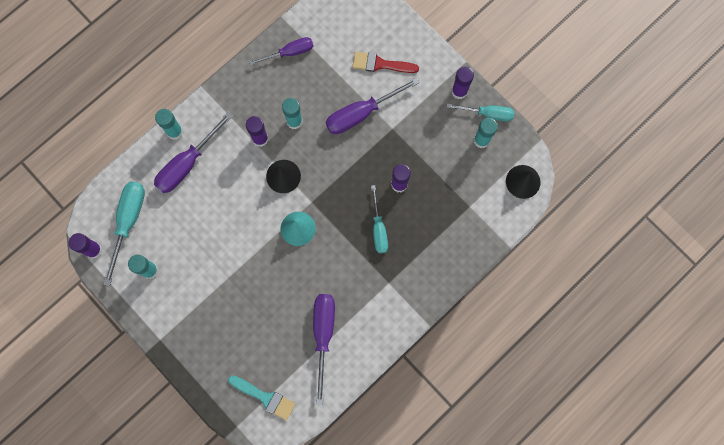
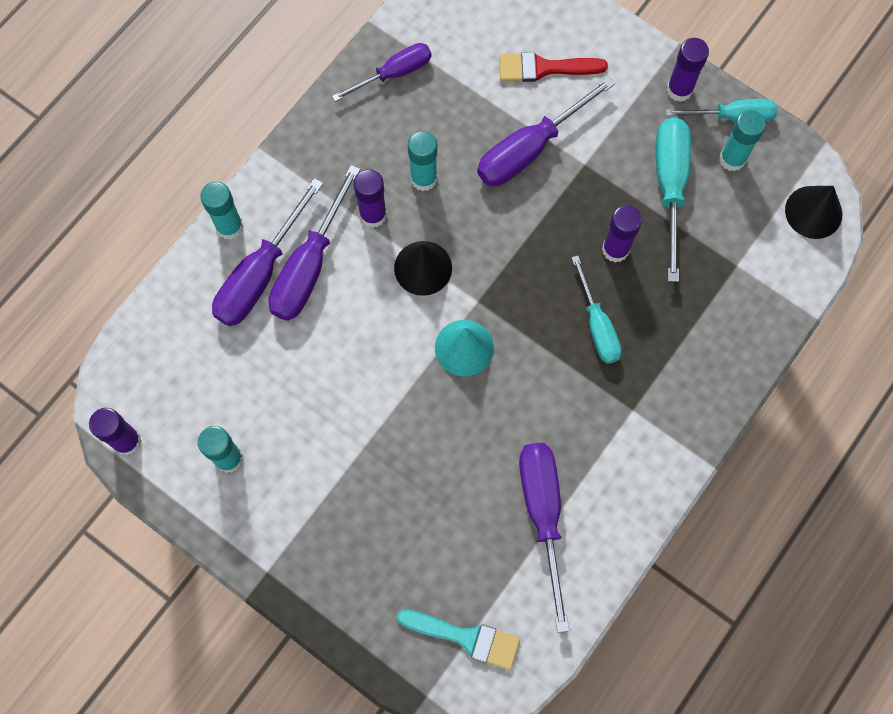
camera: 10 degrees left, 5 degrees down
turquoise screwdriver [103,181,145,286] -> turquoise screwdriver moved to [656,117,691,282]
none -> purple screwdriver [269,165,360,321]

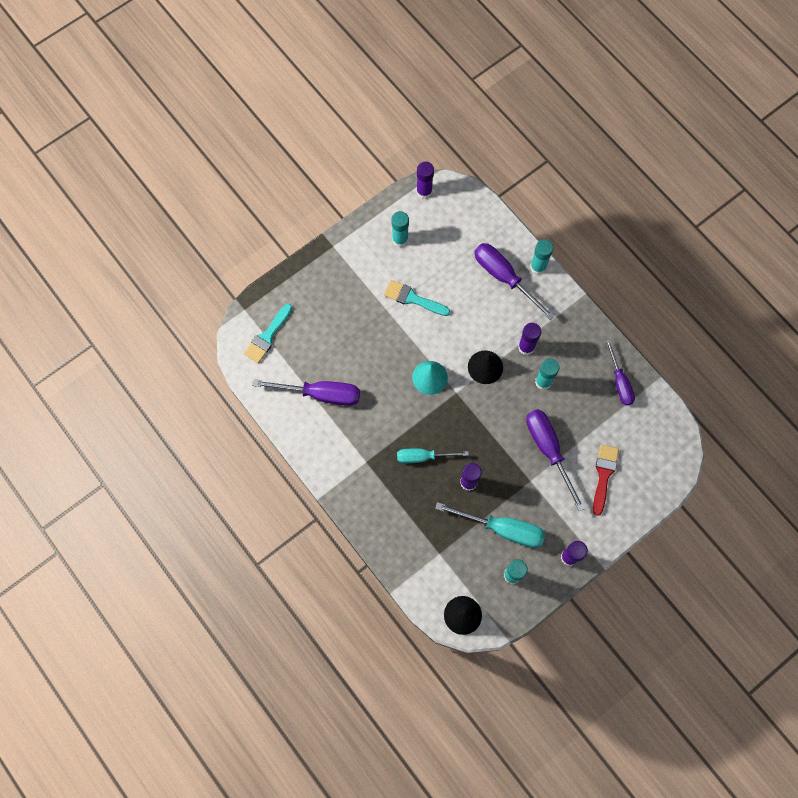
camera: 105 degrees right, 0 degrees up
purple screwdriver [269,165,360,321] -> none
turquoise screwdriver [666,99,777,122] -> none
none -> turquoise brush [384,280,450,316]

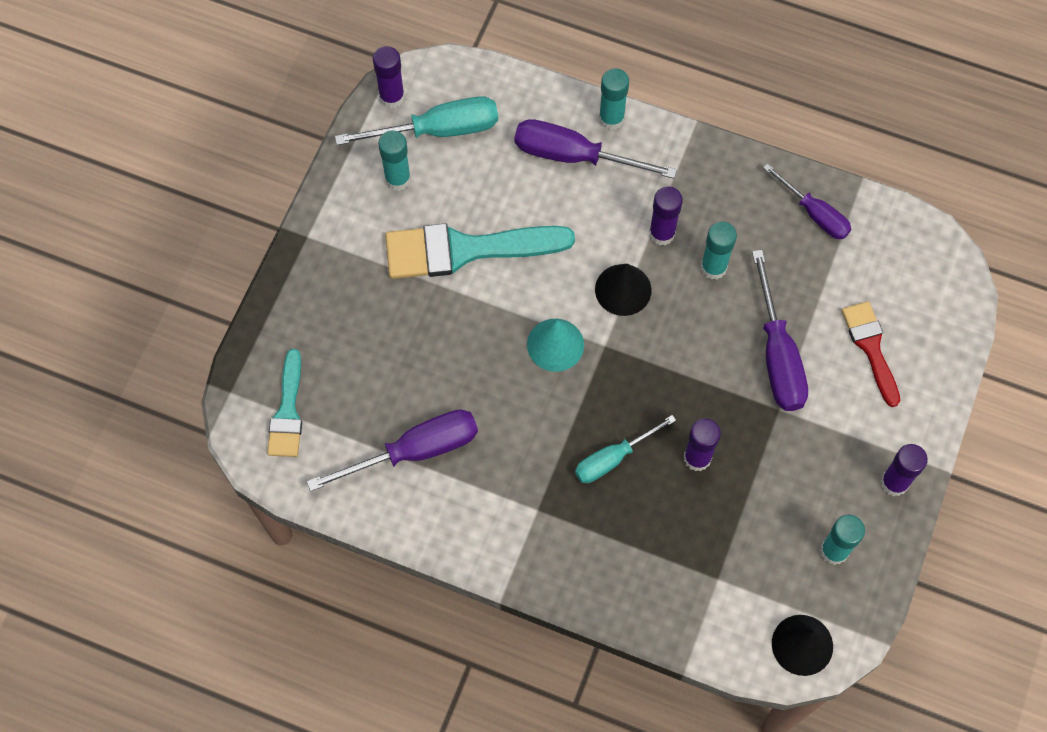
camera: 30 degrees left, 5 degrees down
turquoise brush [384,280,450,316] -> turquoise brush [385,223,575,279], size x1.72
turquoise screwdriver [435,502,545,548] -> turquoise screwdriver moved to [335,96,498,145]
purple screwdriver [526,409,585,511] -> purple screwdriver turned 135 degrees counterclockwise [752,250,808,411]

